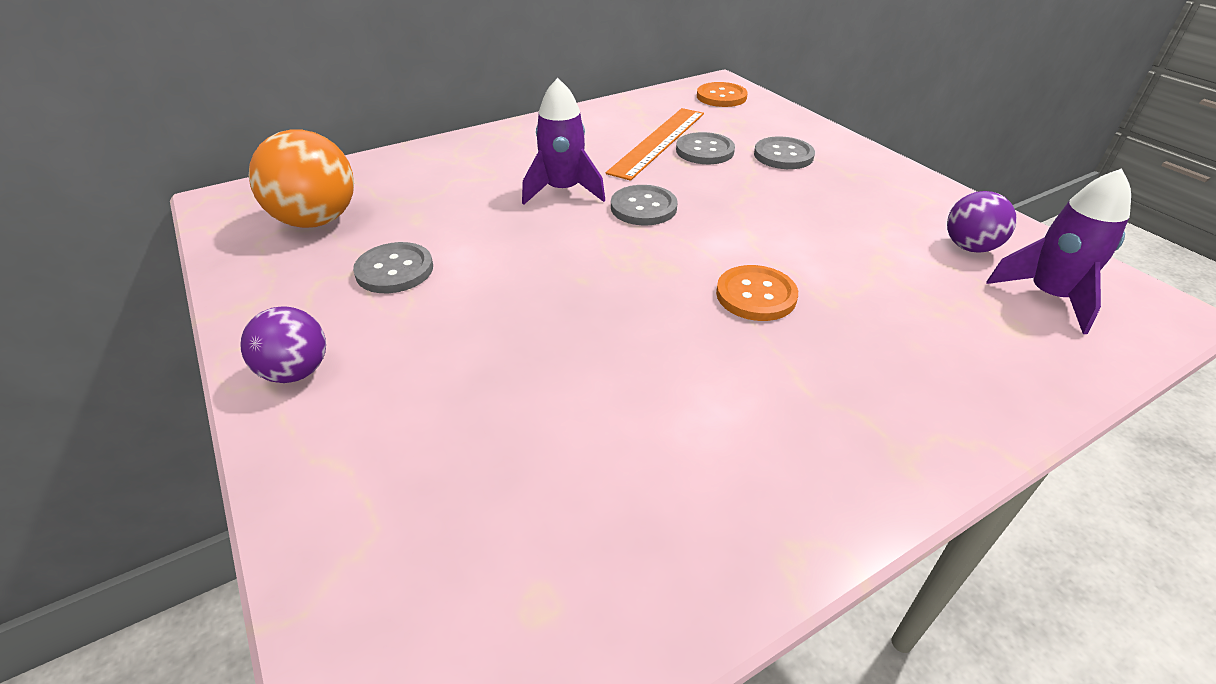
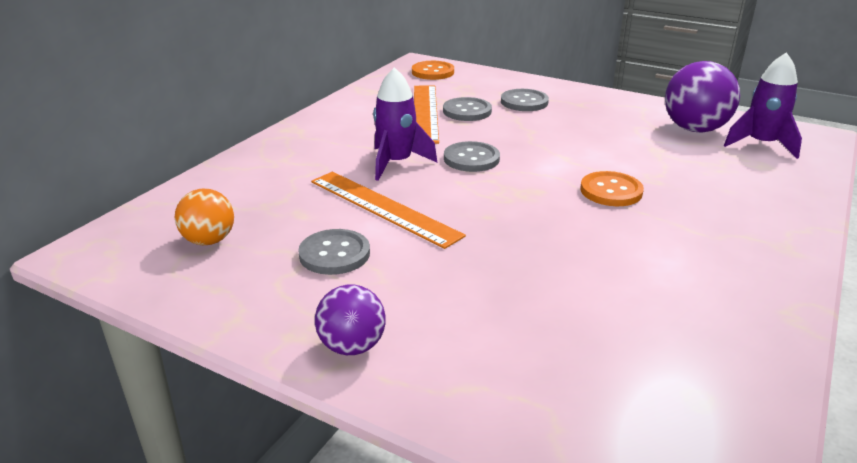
camera: 30 degrees left, 10 degrees down
orange ball [249,130,354,228] -> orange ball [175,189,234,245], size x0.61
purple ball [947,191,1016,253] -> purple ball [665,61,740,133], size x1.64
none -> orange ruler [311,172,466,249]

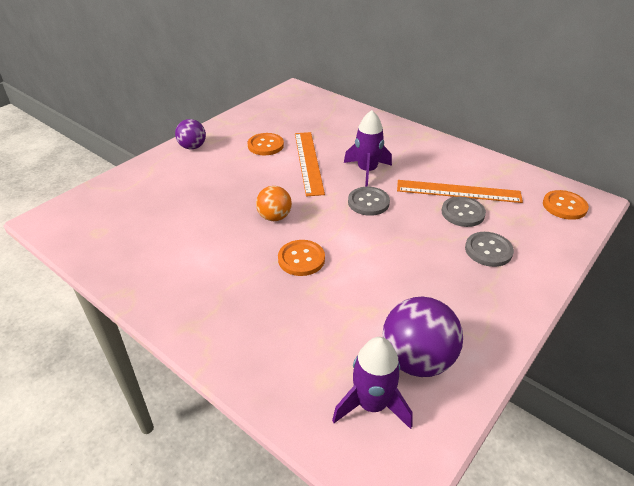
camera: 100 degrees right, 10 degrees up
orange ball [175,189,234,245] -> orange ball moved to [256,186,292,221]
grey button [298,229,370,275] -> orange button [248,133,284,155]
orange ruler [311,172,466,249] -> orange ruler turned 60 degrees counterclockwise [295,132,325,196]

